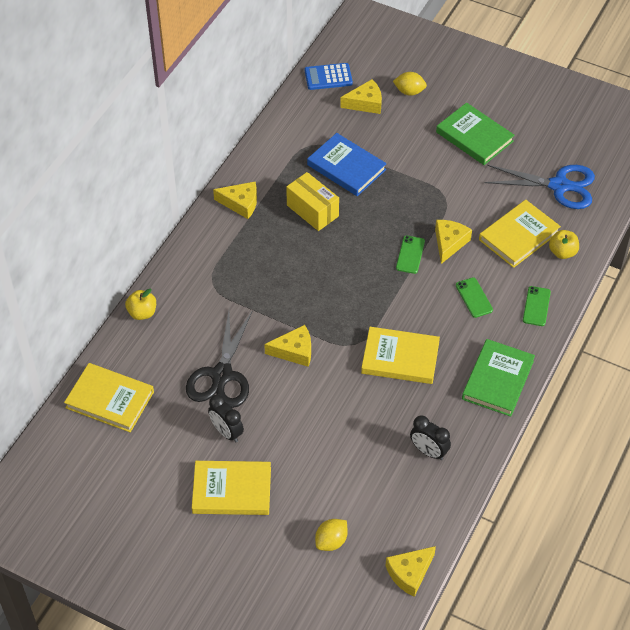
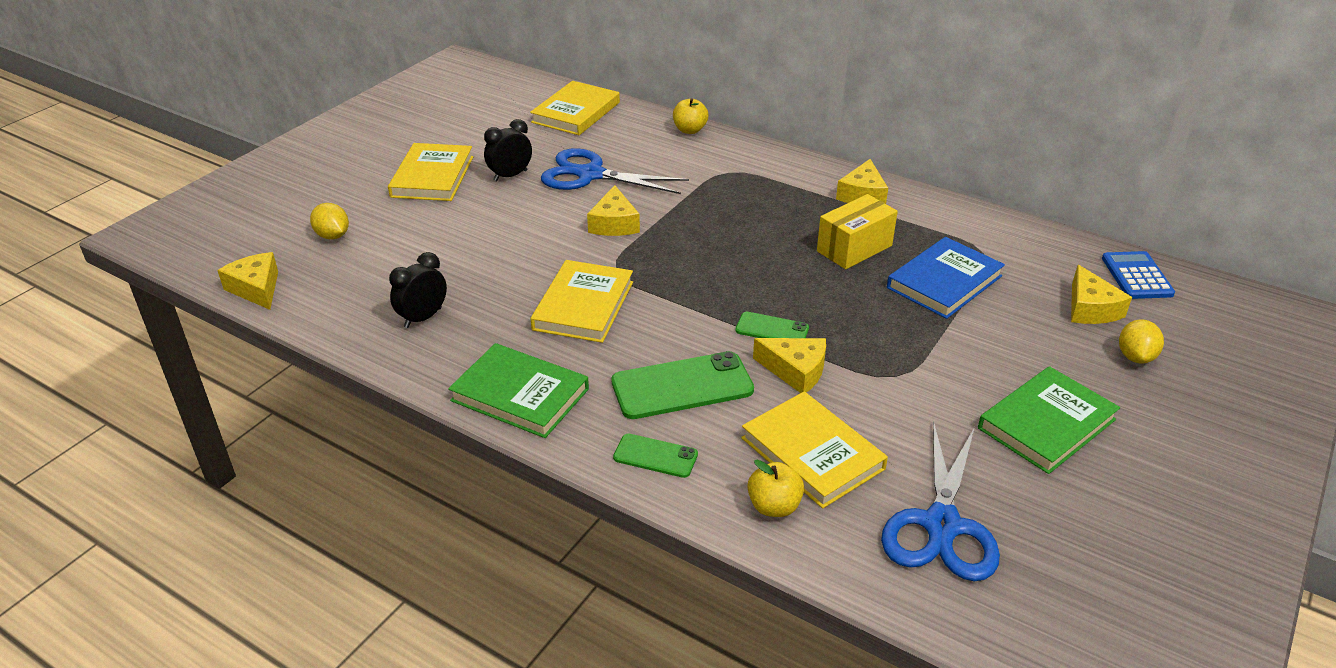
camera: 95 degrees right, 15 degrees down
black scissors [186,311,252,408] -> blue scissors [541,148,689,194]
green phone [456,277,493,318] -> green phone [611,351,754,419], size x1.81

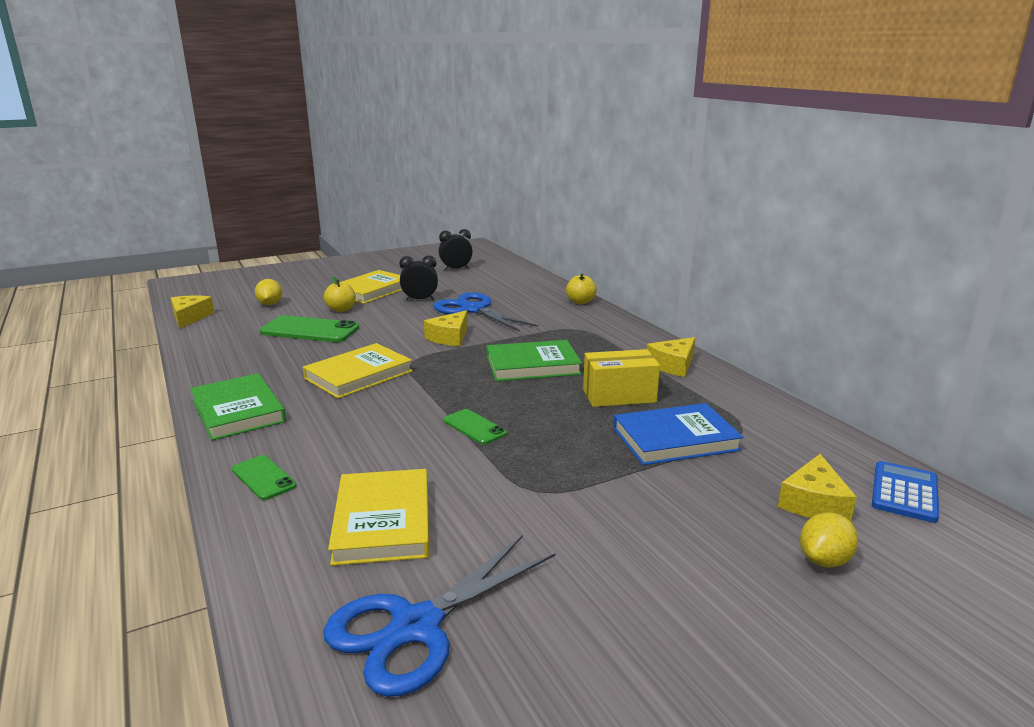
camera: 30 degrees right, 15 degrees down
black clock [389,252,447,328] -> black clock moved to [439,229,473,270]
yellow book [530,81,620,135] -> none
green phone [611,351,754,419] -> green phone moved to [260,315,359,342]
yellow apple [747,460,804,517] -> yellow apple moved to [324,277,356,312]
yellow cheese [753,338,826,393] -> none
green book [978,366,1120,474] -> green book moved to [487,340,582,381]

